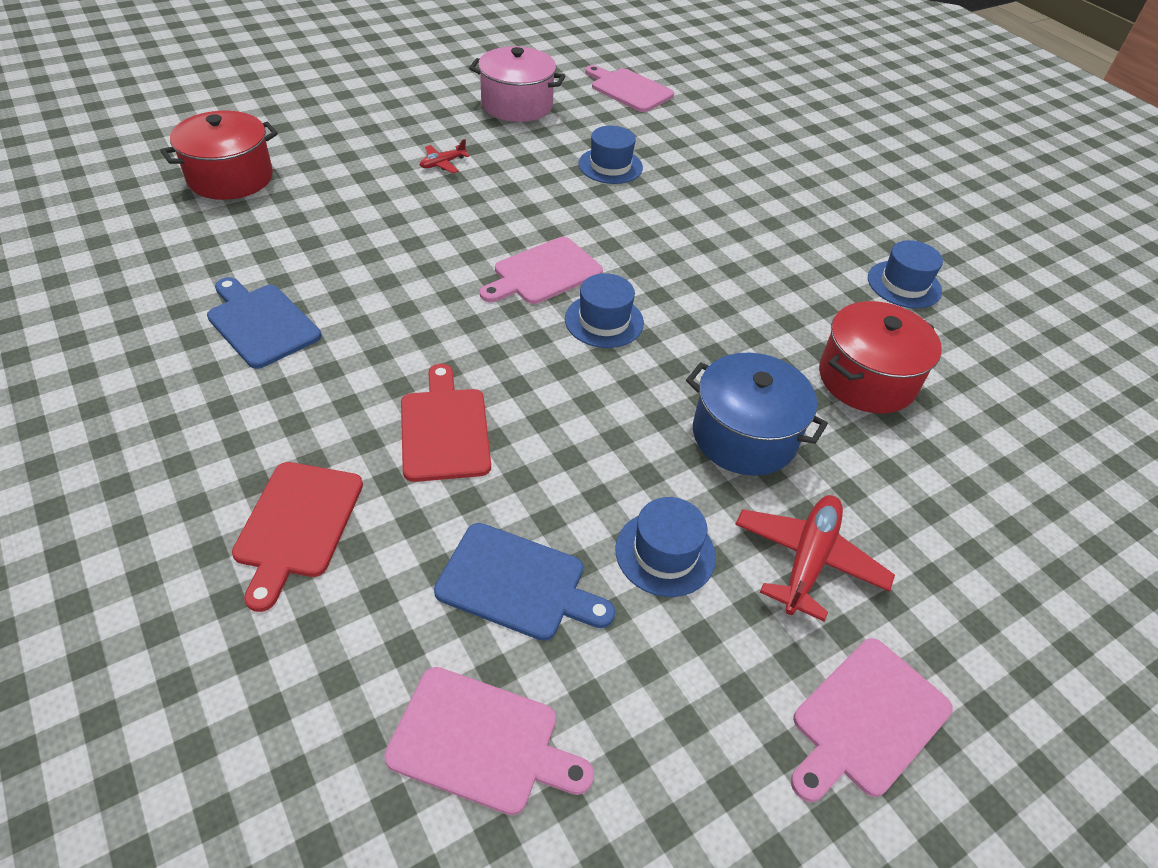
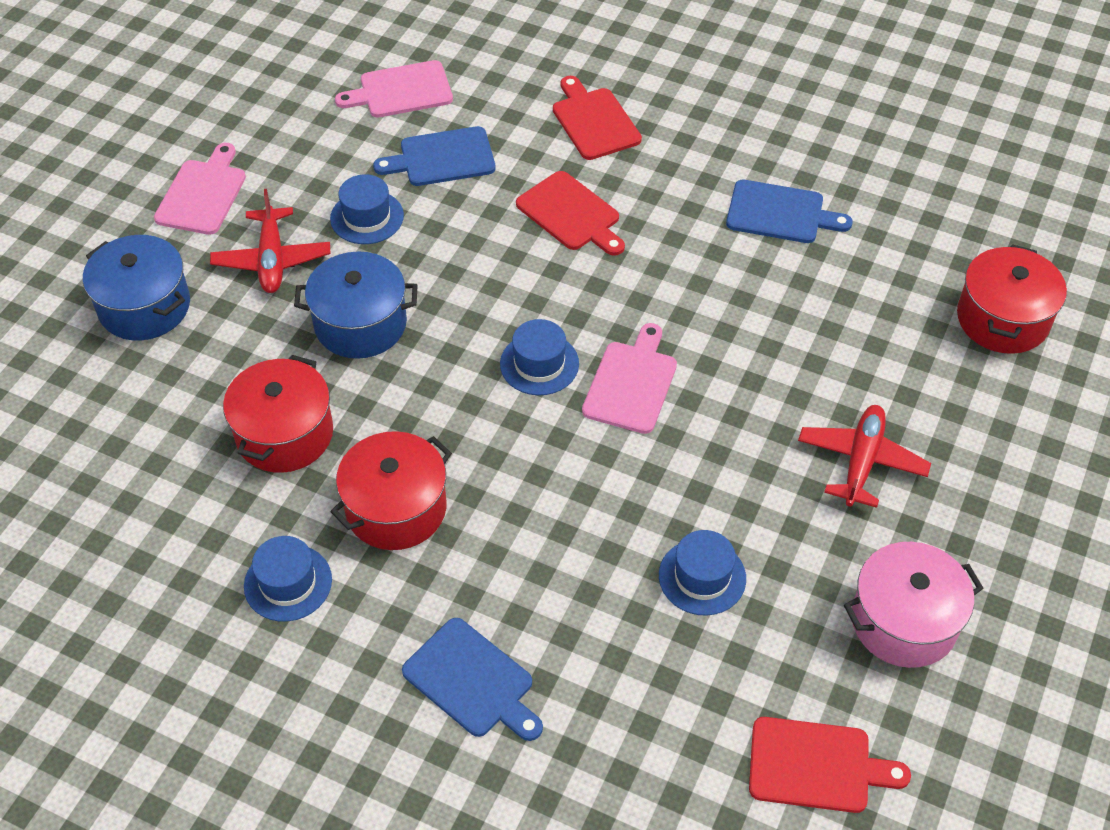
camera: 150 degrees right, 5 degrees up
red plane [420,139,470,173] -> red plane [798,405,931,508], size x1.90
pink cutting board [585,65,674,112] -> red cutting board [749,717,911,813]
none -> blue pot [83,235,190,340]
none -> red pot [330,431,452,550]
none -> blue cutting board [402,618,543,741]

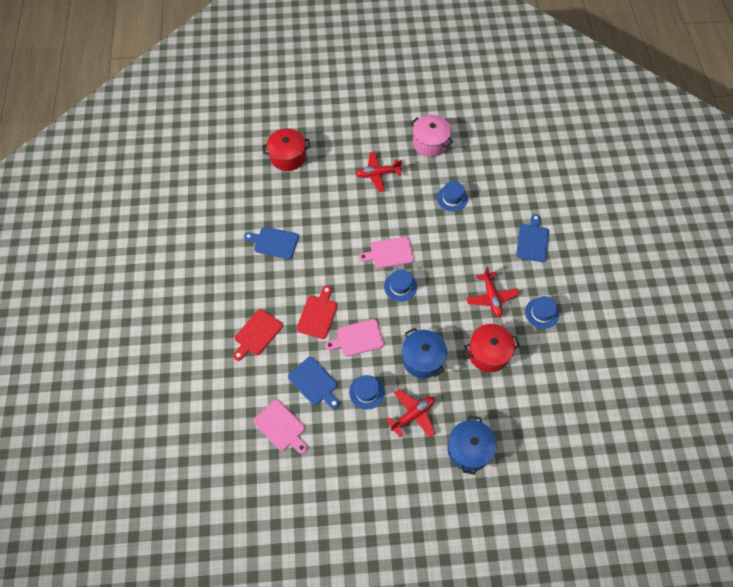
camera: 120 degrees left, 10 degrees up
pink cutting board [154,143,246,235] -> pink cutting board moved to [325,319,384,357]
red pot [330,431,452,550] -> red plane [466,266,519,317]
blue cutting board [726,180,853,243] -> blue cutting board turned 60 degrees counterclockwise [244,227,299,259]
red cutting board [749,717,911,813] -> none

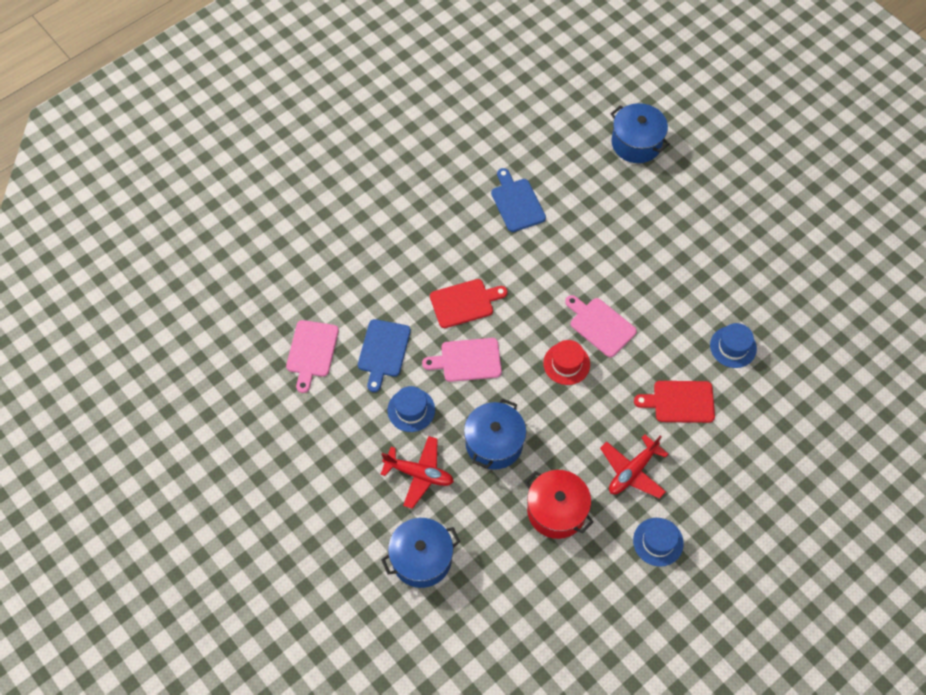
camera: 55 degrees right, 0 degrees up
red cutting board [233,309,283,361] -> red cutting board moved to [634,381,715,423]
red pot [262,128,310,171] -> blue pot [610,103,670,163]
pink cutting board [325,319,384,357] -> pink cutting board turned 45 degrees counterclockwise [422,338,502,382]
red plane [356,152,402,192] -> none
blue hat [384,269,417,301] -> red hat [543,340,590,385]
pink pot [411,115,453,157] -> none
blue cutting board [516,214,549,262] -> none

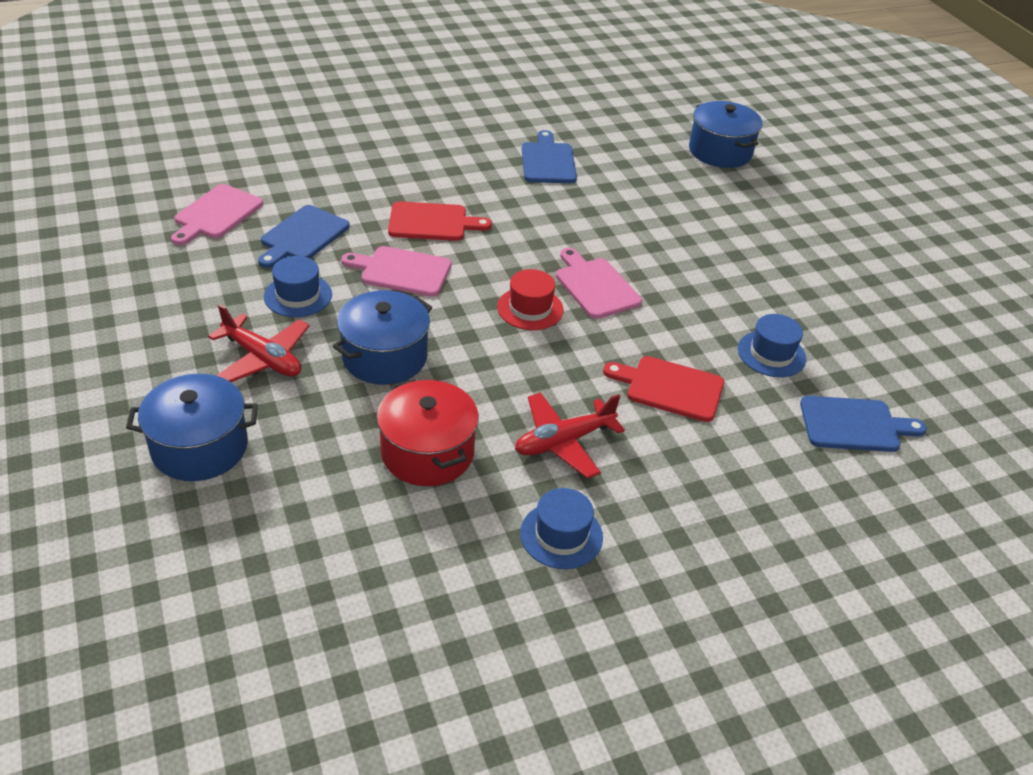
camera: 15 degrees right, 20 degrees down
none -> blue cutting board [800,396,927,452]

